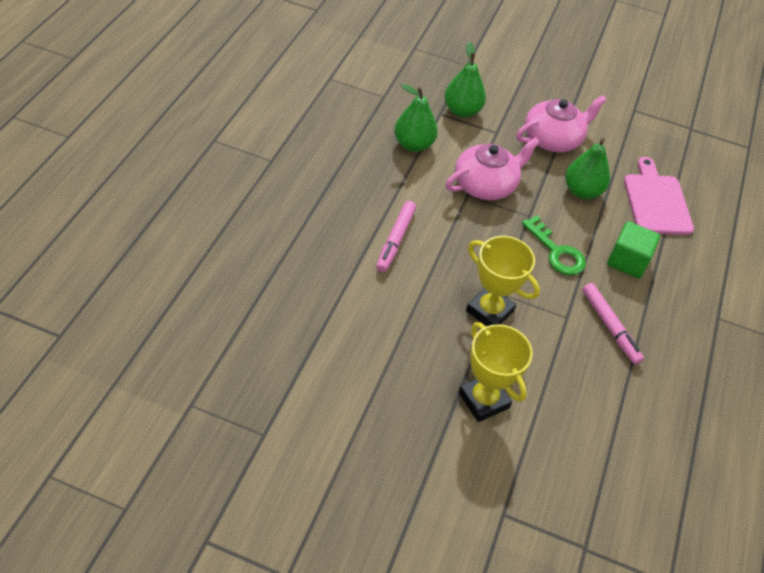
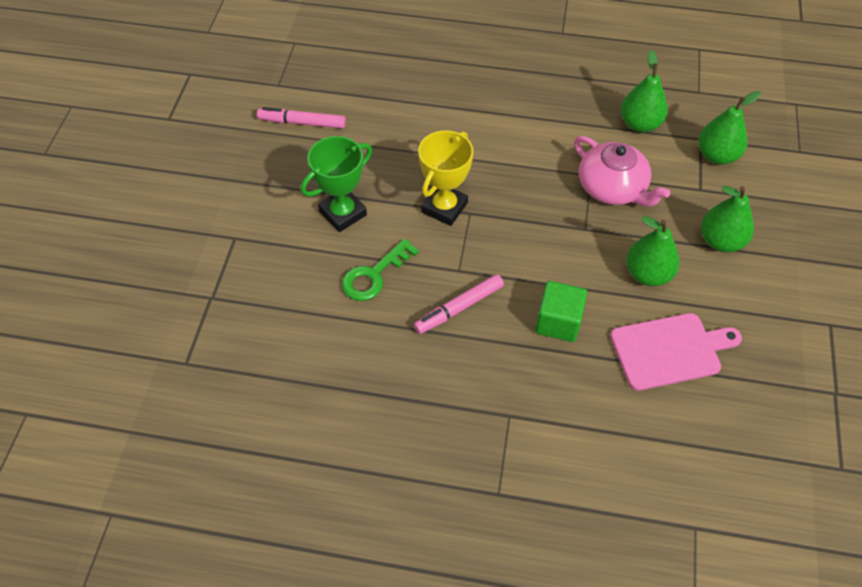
camera: 85 degrees right, 5 degrees up
pink marker [376,201,416,272] -> pink marker moved to [257,107,346,129]
yellow trophy [459,322,533,422] -> green trophy [301,136,372,232]
pink teapot [516,95,607,152] -> green pear [701,186,754,253]
green key [522,215,586,275] -> green key moved to [342,238,419,301]

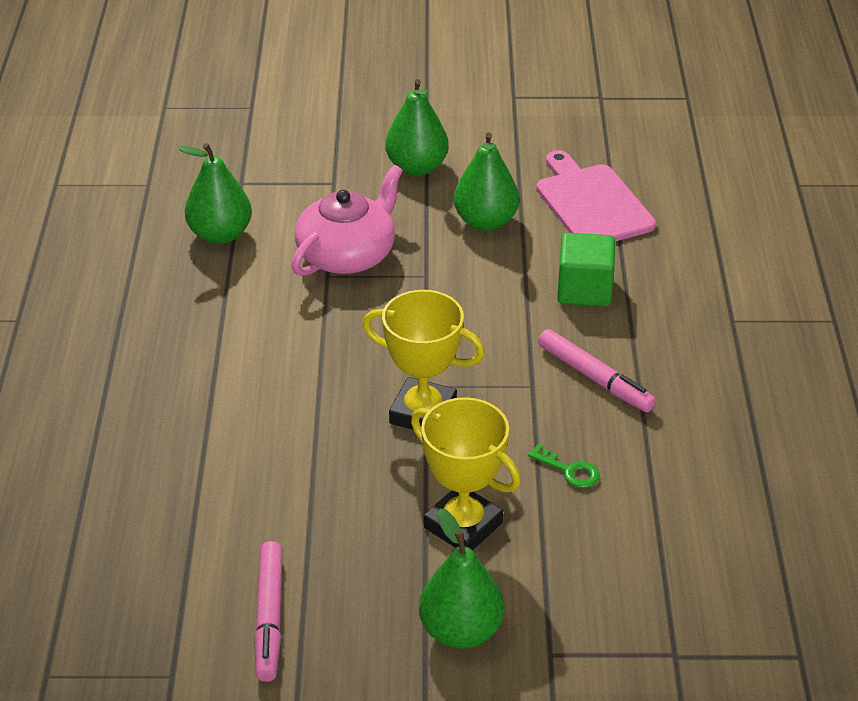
camera: 100 degrees left, 15 degrees down
green trophy [301,136,372,232] -> yellow trophy [411,397,521,550]
green key [342,238,419,301] -> green key [528,444,600,488], size x0.57
green pear [698,91,761,165] -> green pear moved to [419,509,504,649]

